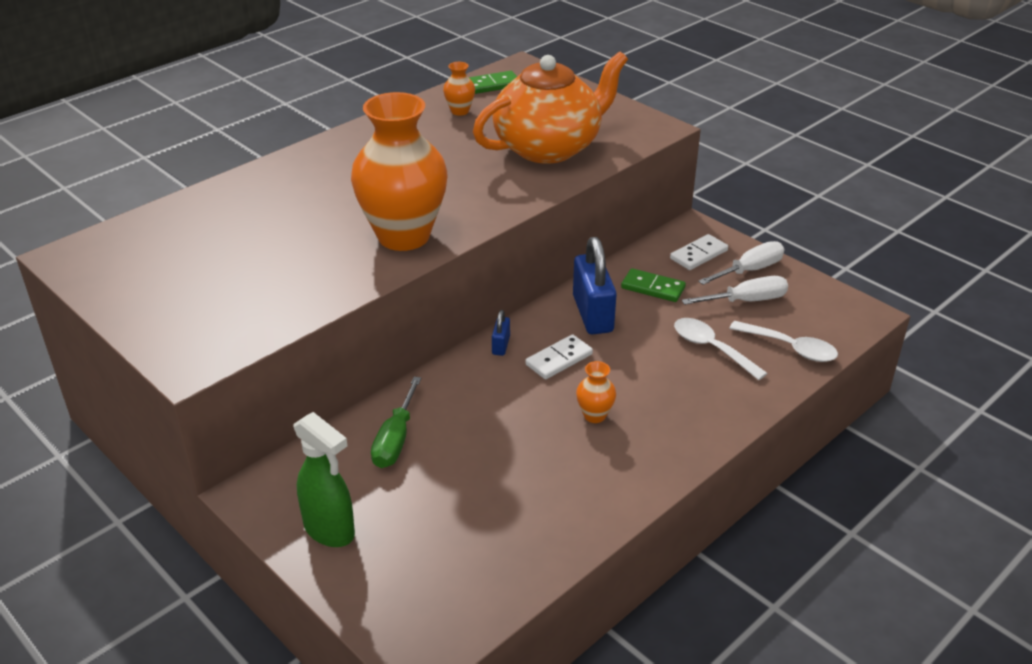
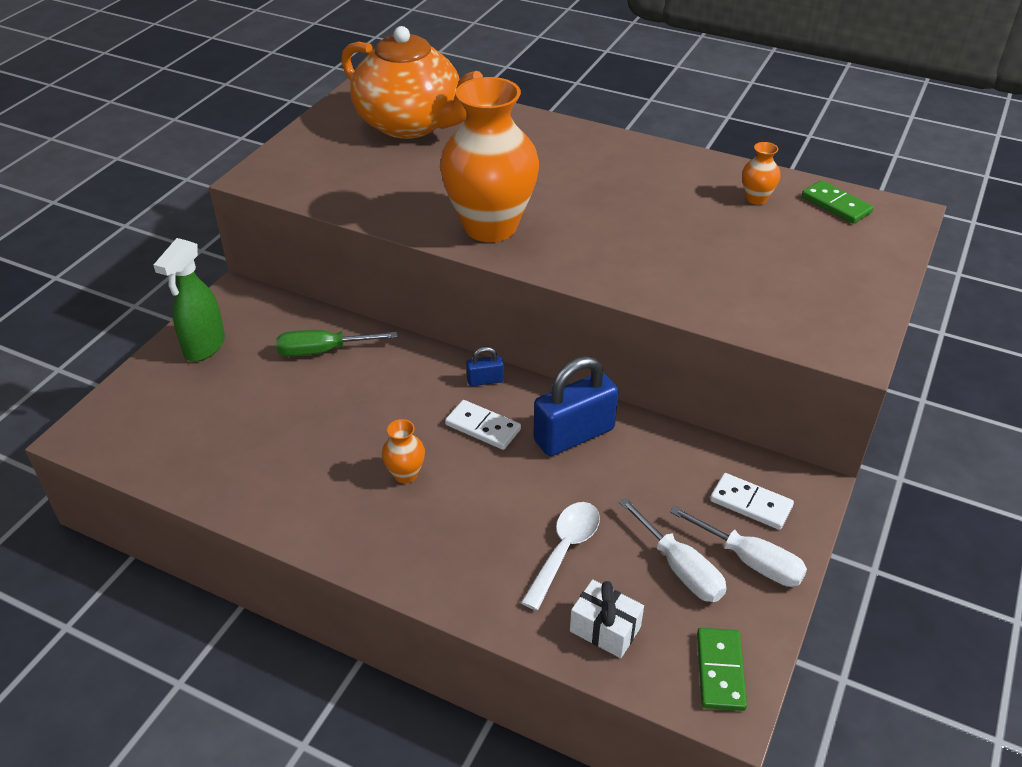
camera: 70 degrees right, 5 degrees up
orange teapot [473,52,628,164] -> orange teapot moved to [341,26,483,139]
green domino [621,268,686,302] -> green domino moved to [697,628,747,711]
white spoon [729,321,838,362] -> white gift [570,579,644,658]

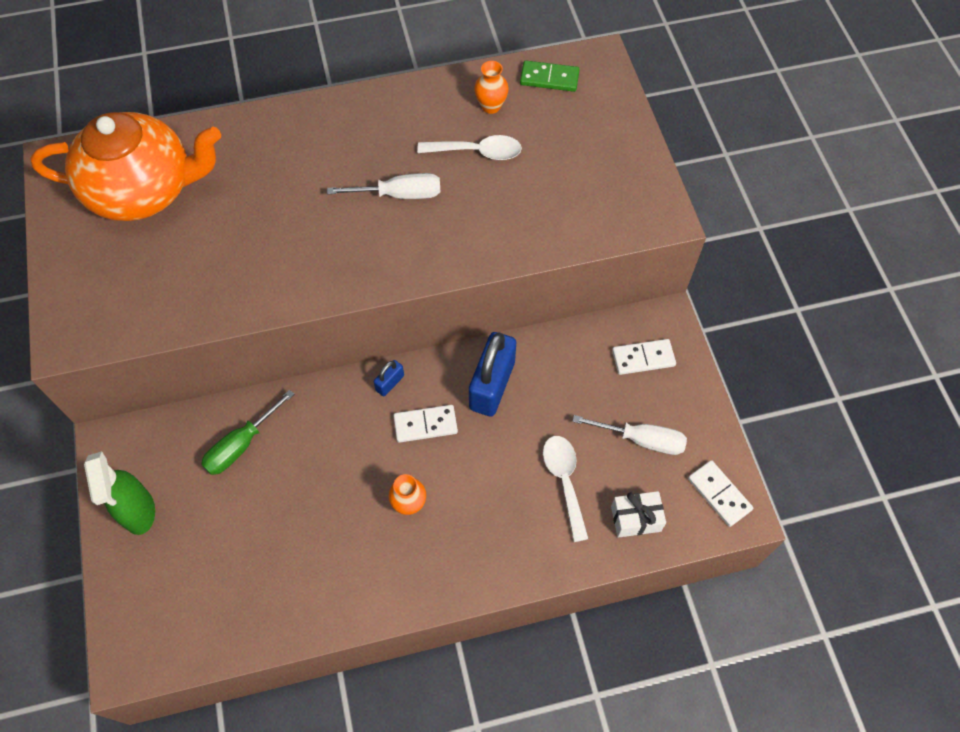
camera: 40 degrees left, 20 degrees up
orange vase [440,77,539,242] -> none
white screwdriver [670,506,807,587] -> white screwdriver moved to [327,173,440,199]
green domino [697,628,747,711] -> white domino [688,460,753,527]
none -> white spoon [417,135,522,160]

